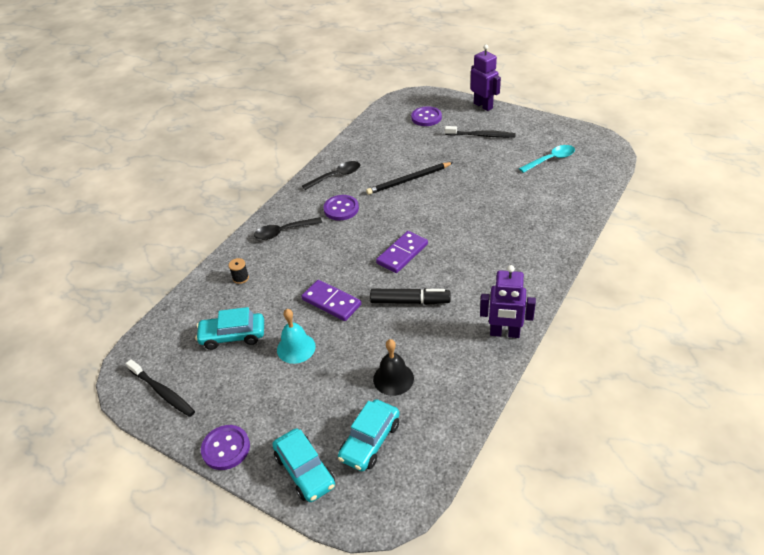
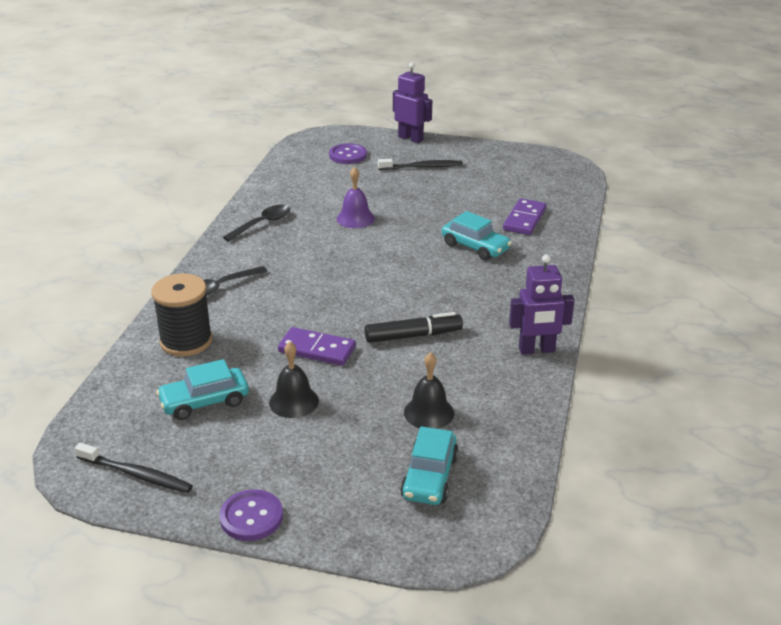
camera: 20 degrees left, 10 degrees down
black spool [229,258,249,284] -> black spool [152,274,213,356], size x2.44
turquoise car [272,428,335,502] -> turquoise car moved to [442,211,512,261]
turquoise bell [277,309,316,364] -> black bell [269,342,319,418]
purple button [324,195,359,221] -> none
black pencil [366,162,453,195] -> purple bell [337,167,375,228]
purple domino [376,231,428,273] -> purple domino moved to [503,198,547,235]
turquoise spoon [519,145,575,173] -> none

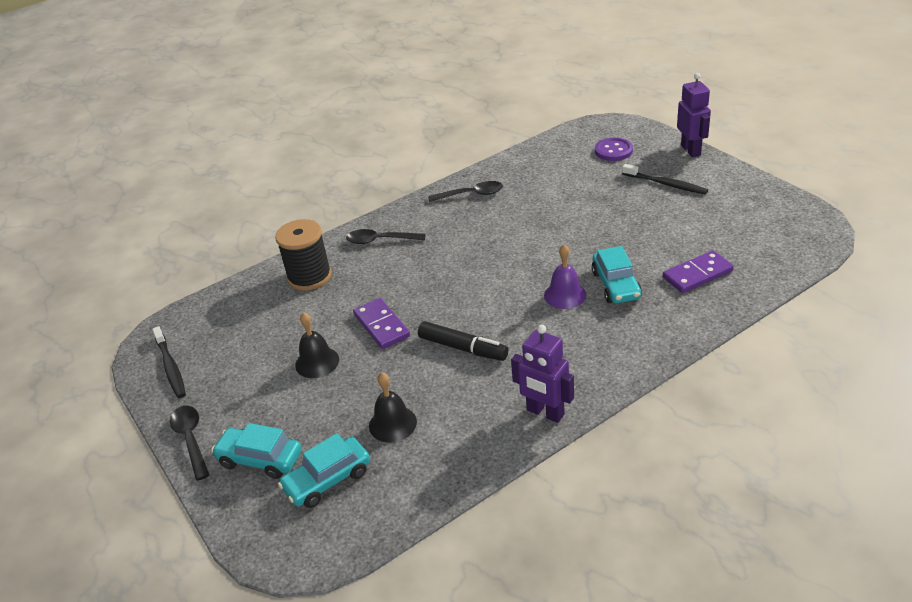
camera: 45 degrees right, 5 degrees up
turquoise car [156,359,249,420] -> turquoise car moved to [211,423,302,479]
purple button [219,489,283,541] -> black spoon [170,406,209,481]
purple bell [337,167,375,228] -> purple bell moved to [544,244,586,309]

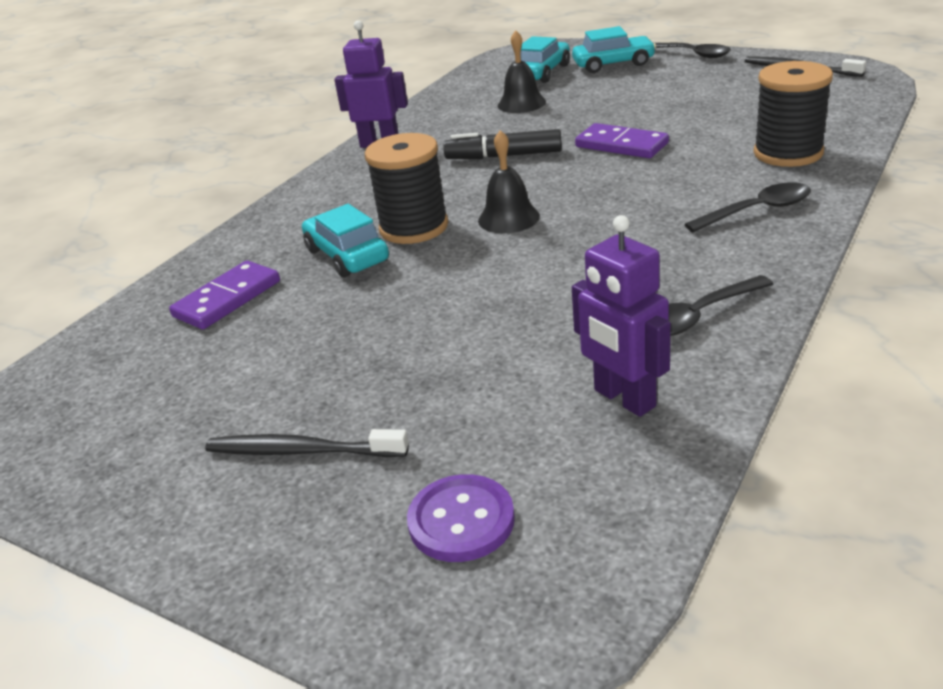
camera: 155 degrees right, 5 degrees down
black bell [295,312,339,378] -> black bell moved to [478,130,540,233]
purple bell [544,244,586,309] -> black spool [365,133,448,244]
purple robot [677,73,711,157] -> purple robot moved to [572,215,671,417]

